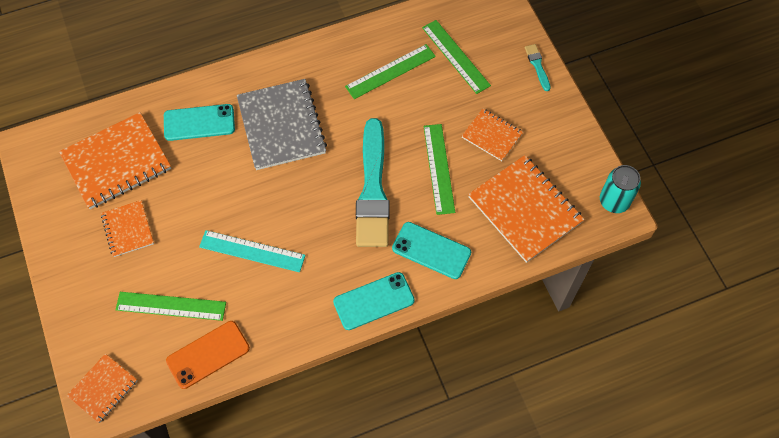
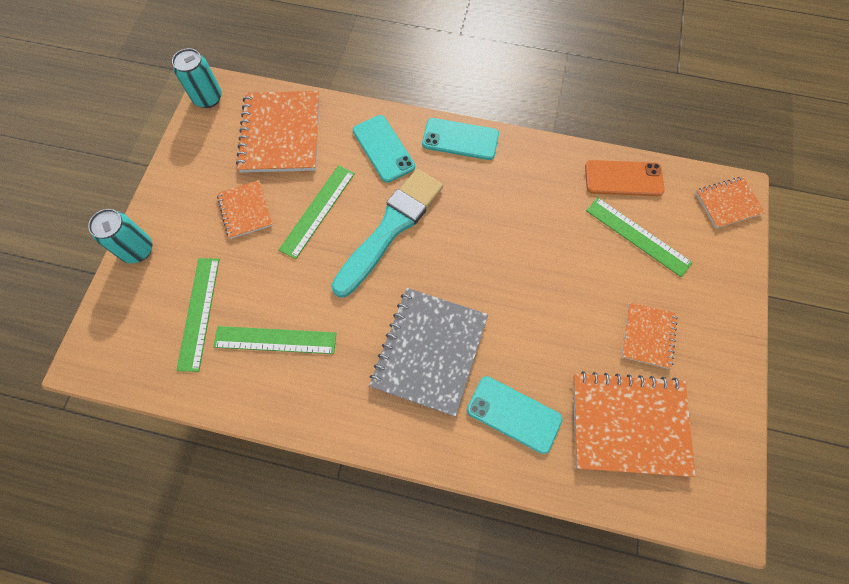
camera: 145 degrees left, 5 degrees up
turquoise ruler [199,230,306,272] -> none
turquoise brush [525,44,551,91] -> turquoise can [88,209,152,263]

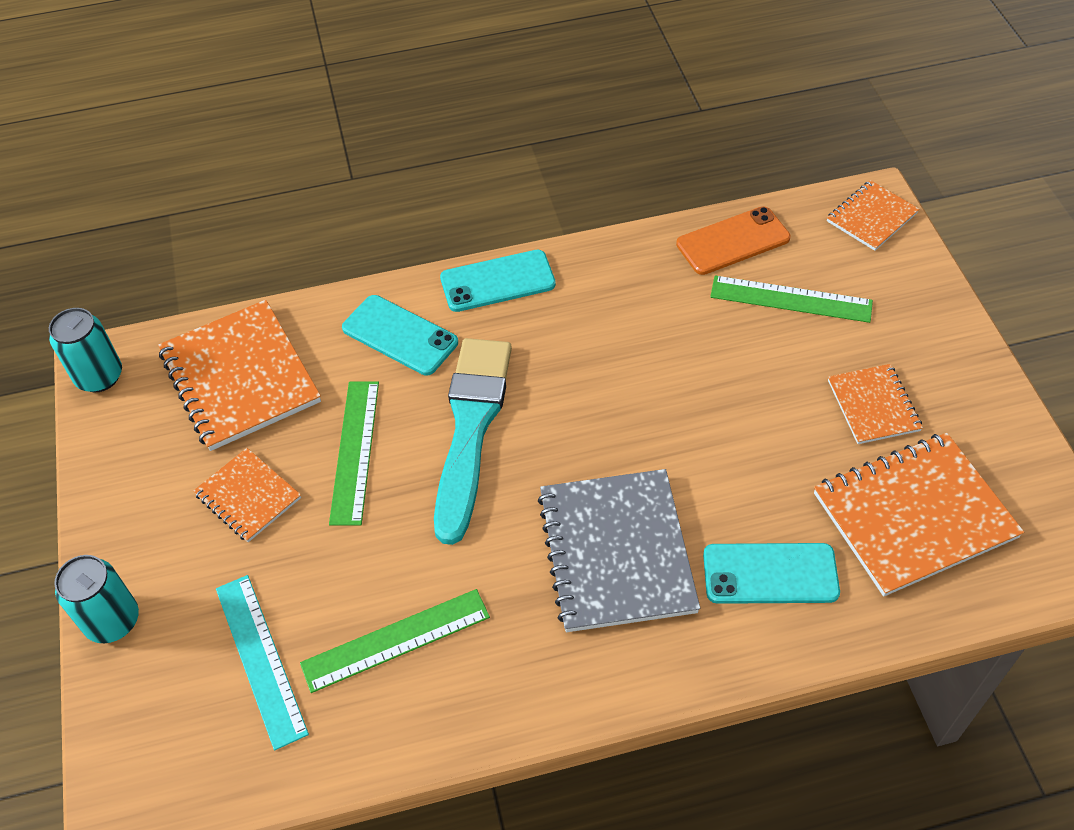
camera: 25 degrees left, 15 degrees down
green ruler [176,258,220,372] -> turquoise ruler [216,575,309,750]

